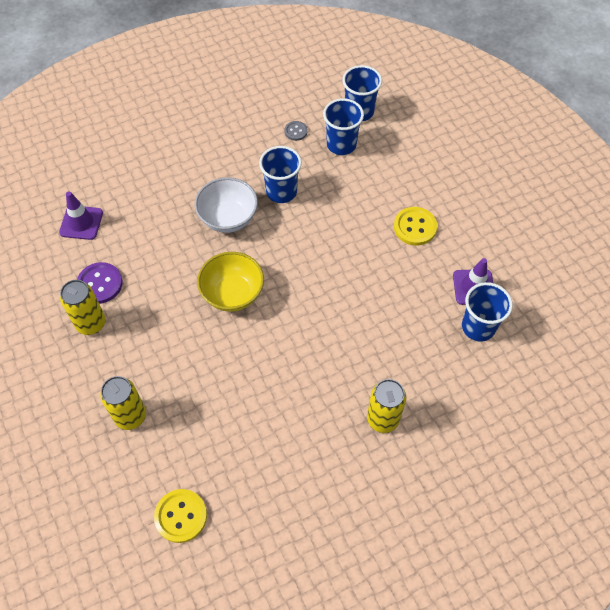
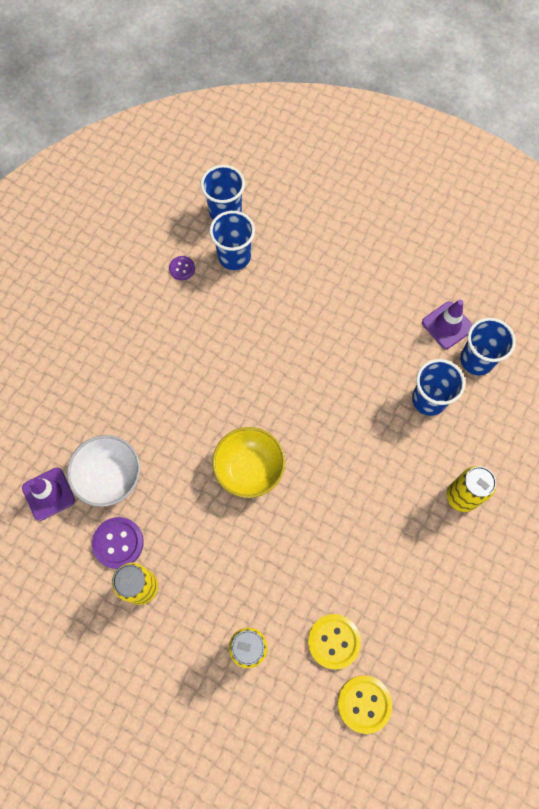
camera: 35 degrees left, 10 degrees up
white bowl [195,177,258,233] -> white bowl moved to [67,435,140,507]
blue cup [259,146,302,203] -> blue cup moved to [412,359,465,416]
grey button [284,121,308,141] -> purple button [169,256,195,280]
yellow button [394,207,437,245] -> yellow button moved to [308,614,361,670]

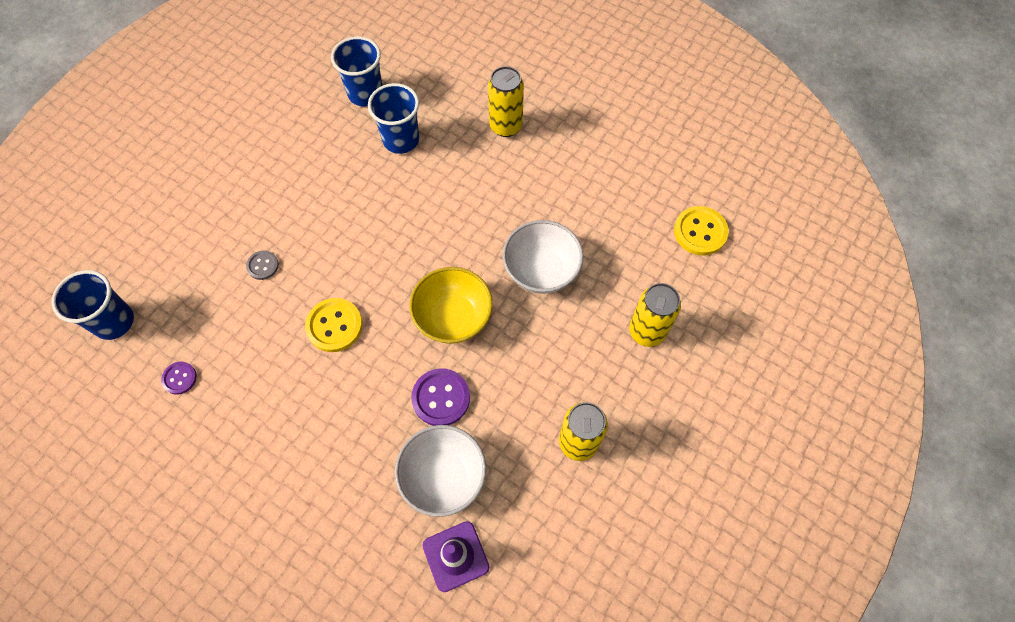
camera: 85 degrees left, 5 degrees down
purple button [92,517,144,569] -> purple button moved to [411,368,470,426]
blue cup [210,211,255,270] -> none
yellow button [308,614,361,670] -> yellow button moved to [305,298,363,352]
purple traffic cone [422,300,473,349] -> none
none -> grey button [246,250,279,280]
none -> white bowl [502,220,584,294]

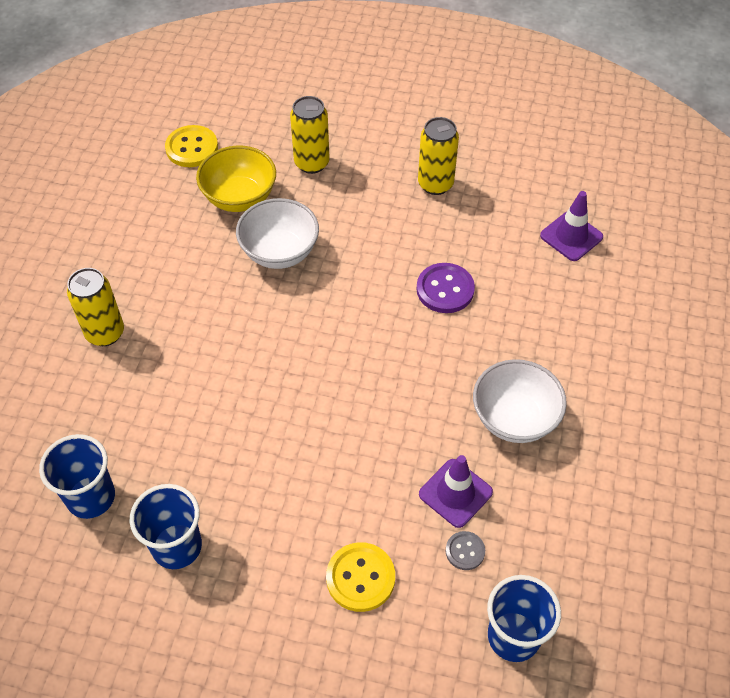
camera: 110 degrees left, 10 degrees down
purple button [161,362,197,395] -> none
grey button [246,250,279,280] -> grey button moved to [446,531,485,570]
yellow button [305,298,363,352] -> yellow button moved to [326,542,395,612]
blue cup [368,83,419,154] -> blue cup moved to [130,484,202,569]
white bowl [395,425,486,517] -> white bowl moved to [473,359,567,443]
yellow bowl [409,267,493,344] -> yellow bowl moved to [196,146,276,212]
none -> purple traffic cone [419,455,493,528]

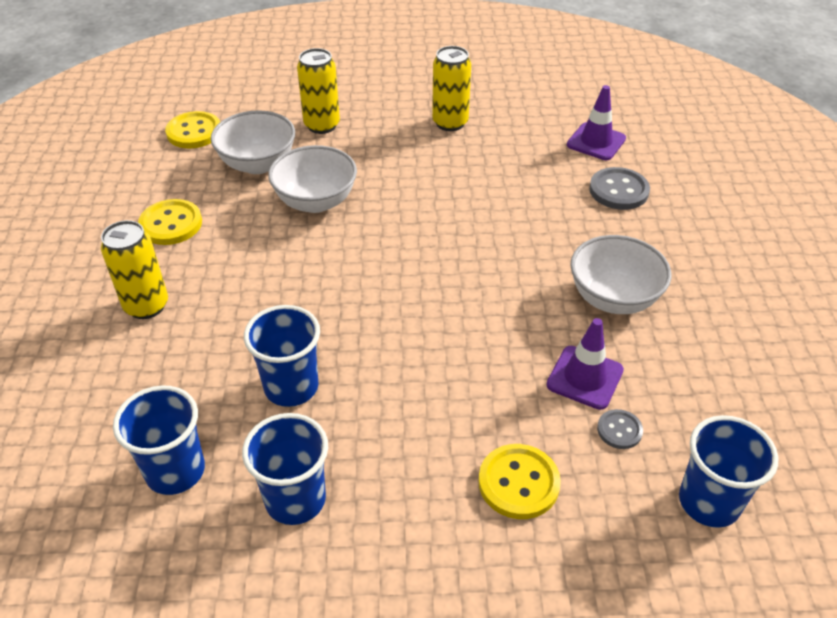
camera: 15 degrees left, 10 degrees down
yellow bowl [196,146,276,212] -> white bowl [211,110,295,174]
purple button [417,263,475,313] -> none
none -> yellow button [138,199,202,245]
none -> blue cup [244,305,320,407]
none -> grey button [589,167,650,210]

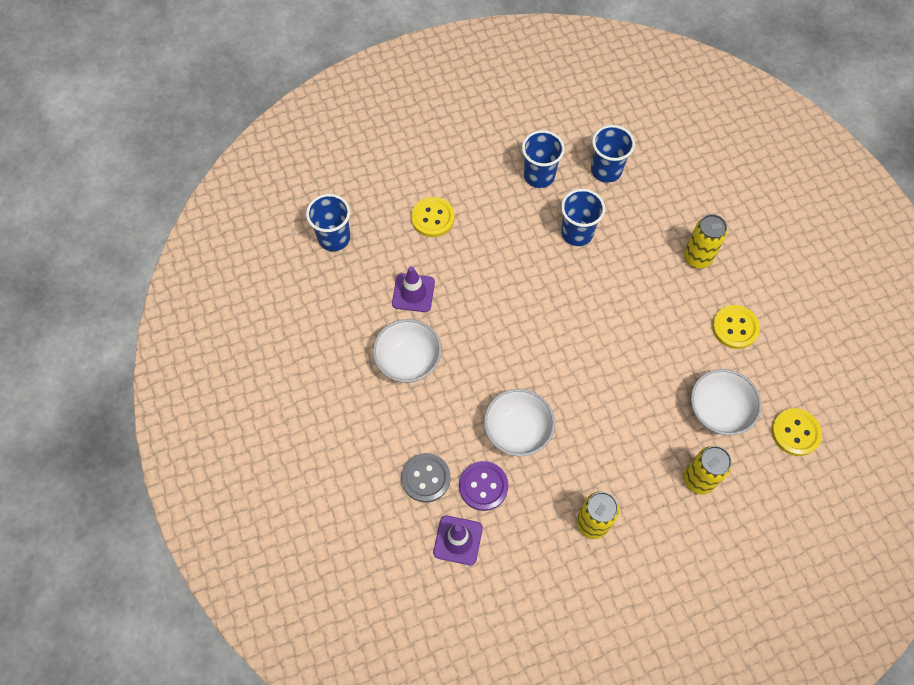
camera: 160 degrees right, 20 degrees up
white bowl [268,145,357,213] -> white bowl moved to [484,389,555,456]
grey button [597,409,643,449] -> none
none -> purple button [459,461,508,511]

